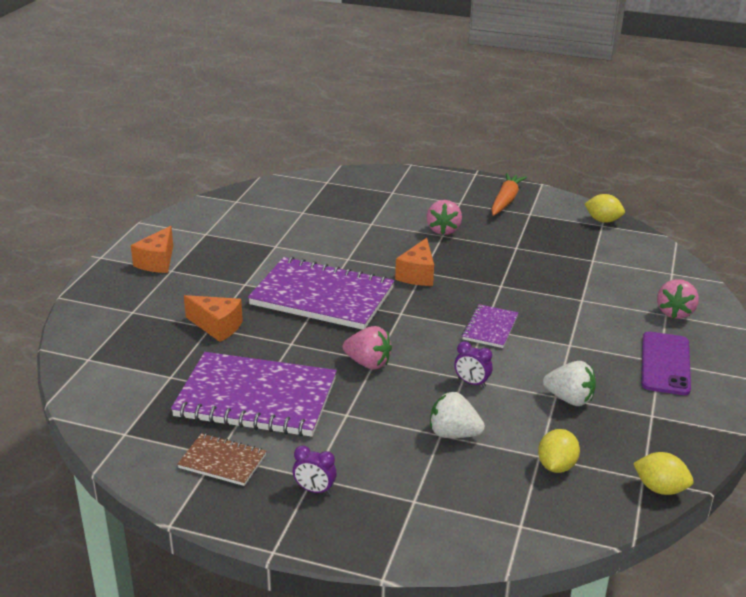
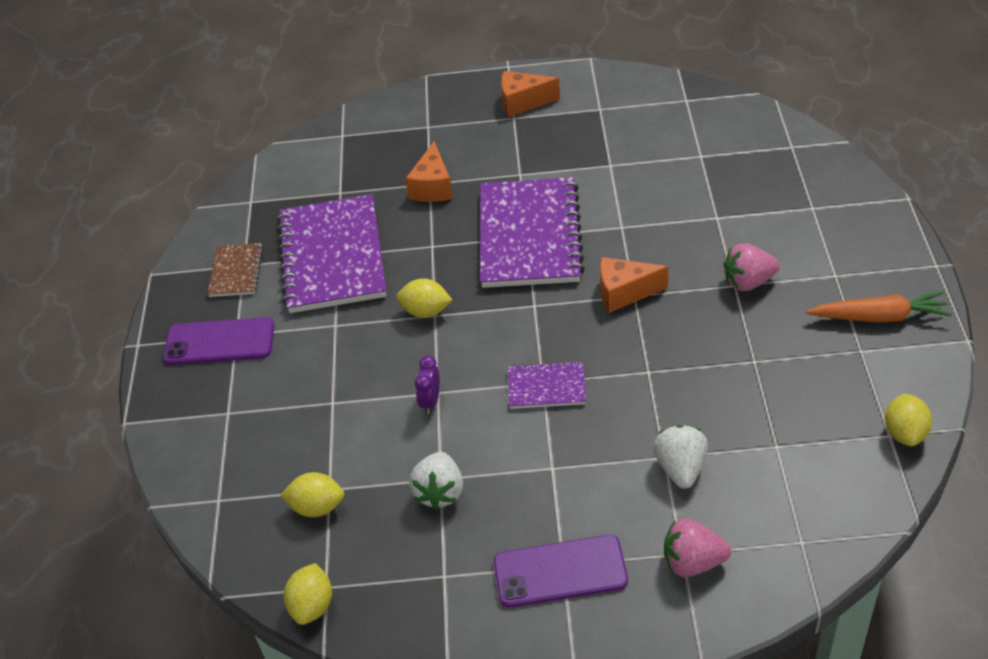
camera: 75 degrees right, 15 degrees up
purple clock [293,445,337,494] -> purple phone [163,317,275,365]
pink strawberry [343,326,392,370] -> yellow lemon [397,278,452,318]
white strawberry [430,392,485,438] -> white strawberry moved to [653,425,708,489]

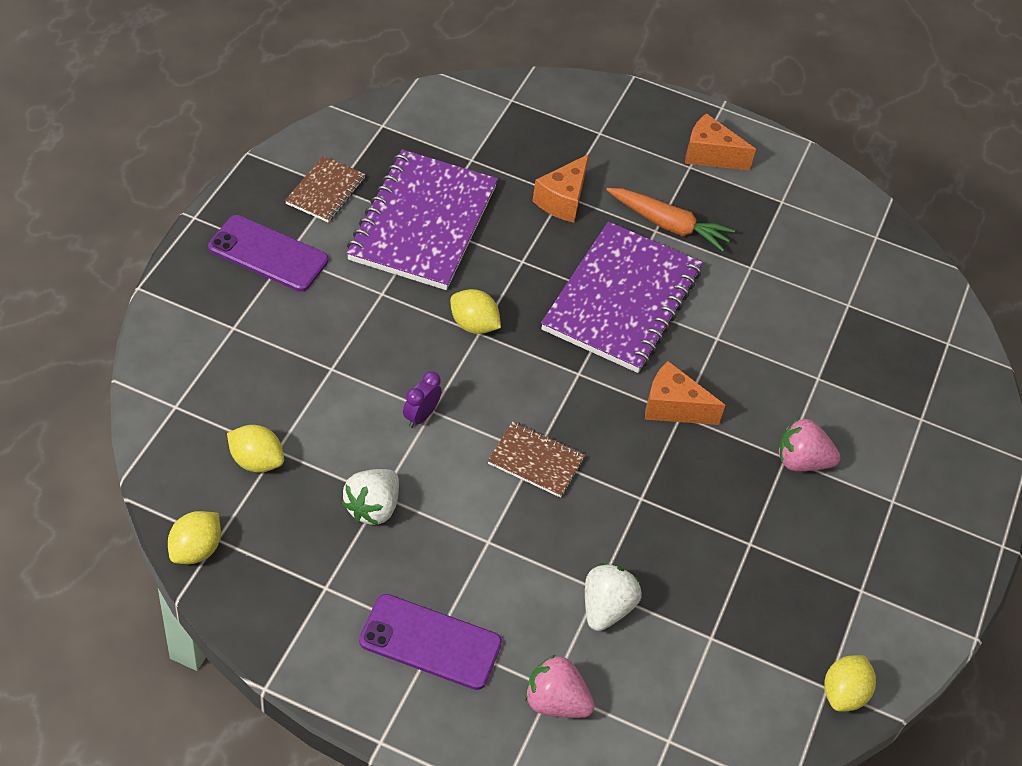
camera: 15 degrees right, 5 degrees up
purple notebook [508,360,586,409] -> brown notebook [488,421,585,498]
orange carrot [807,291,952,323] -> orange carrot moved to [606,188,735,252]

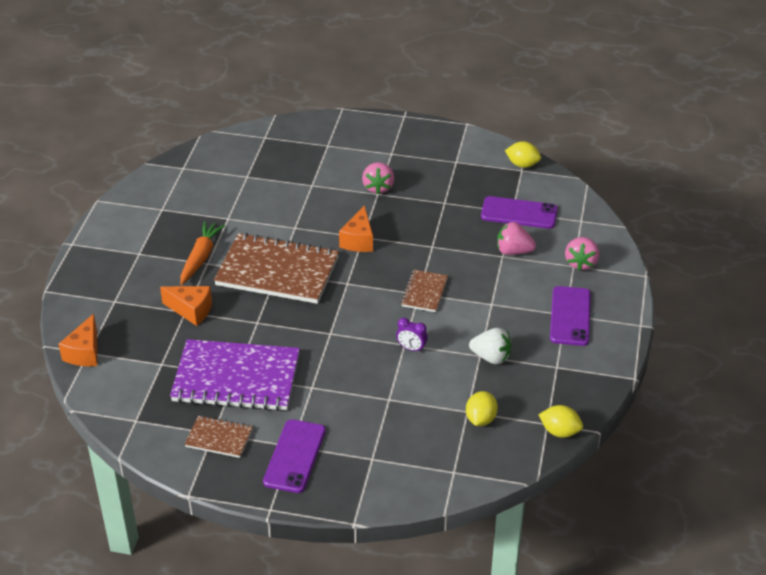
camera: 95 degrees left, 10 degrees down
yellow lemon [450,289,501,334] -> none
purple notebook [541,221,703,373] -> brown notebook [214,233,339,304]
white strawberry [585,563,642,631] -> pink strawberry [497,222,536,255]
orange cheese [685,113,756,170] -> orange cheese moved to [58,314,97,366]
none -> purple phone [481,196,558,229]

